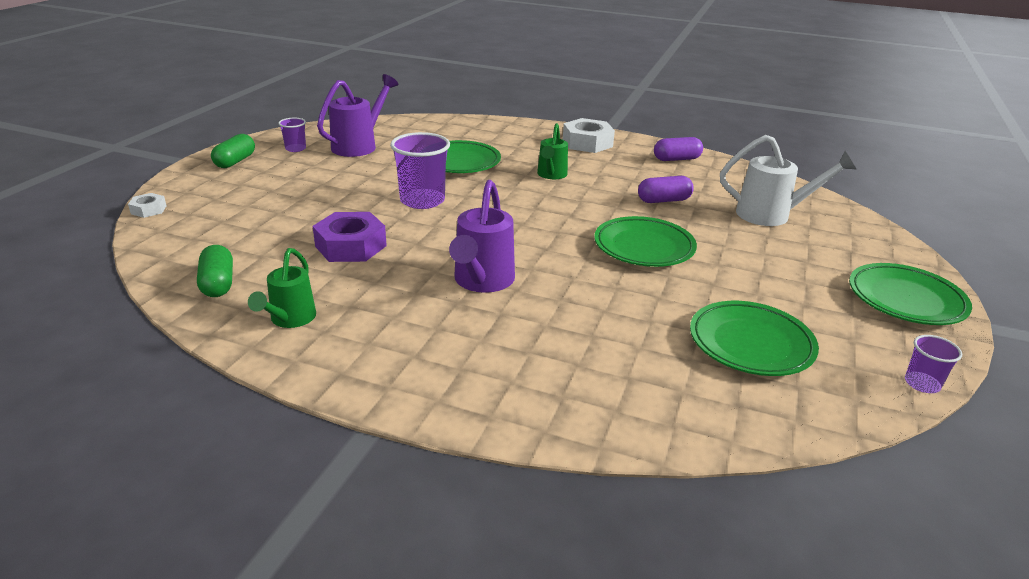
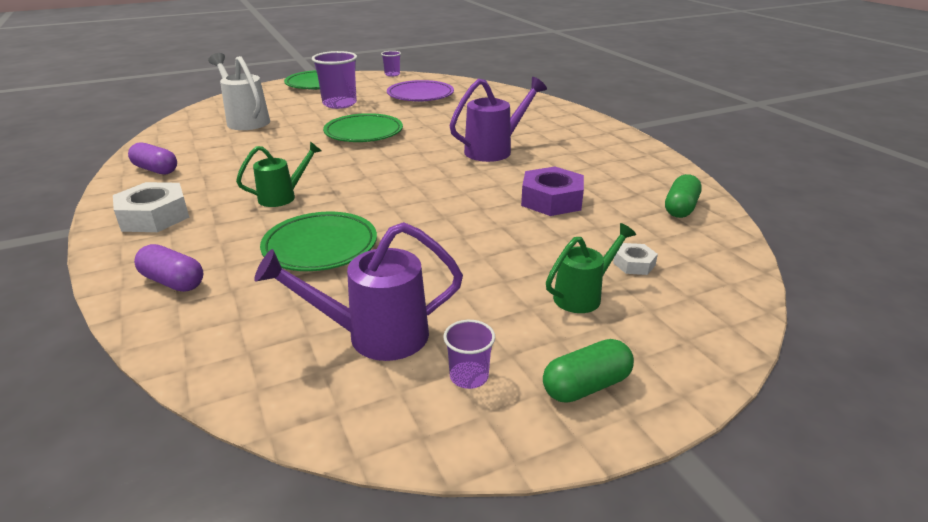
camera: 135 degrees left, 0 degrees up
white nut [128,193,166,218] -> white nut moved to [613,243,658,275]
green watering can [248,248,316,328] -> green watering can moved to [546,223,636,313]
purple cup [390,132,450,209] -> purple cup moved to [312,51,357,109]
purple capsule [638,176,694,203] -> purple capsule moved to [134,244,203,292]
green plate [690,301,819,376] -> purple plate [387,80,454,102]

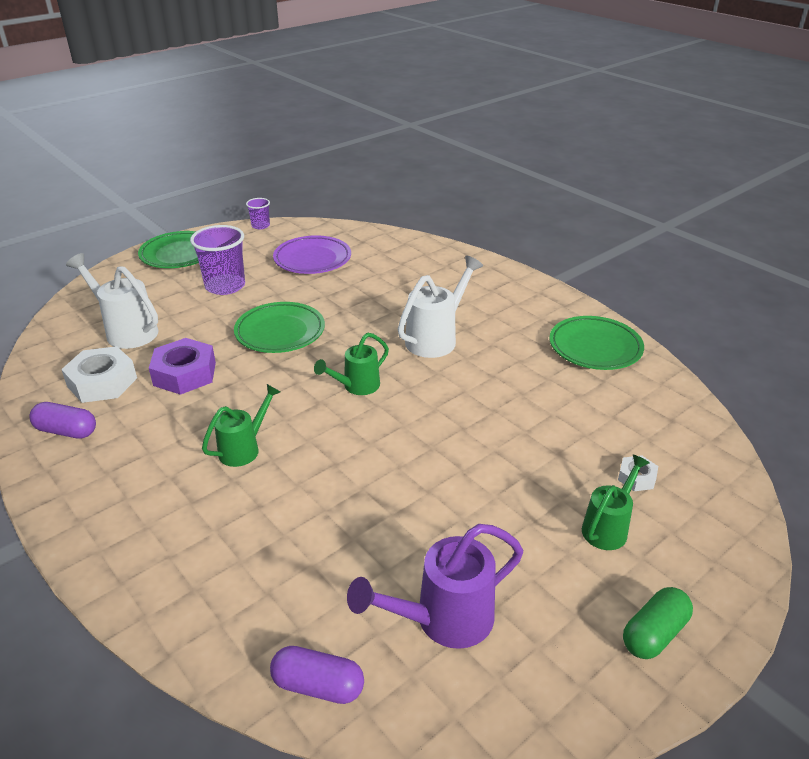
camera: 15 degrees left, 5 degrees up
white nut [113,182,189,232] -> white nut moved to [61,346,137,403]
purple capsule [134,244,203,292] -> purple capsule moved to [270,646,364,704]
green plate [260,211,377,271] -> green plate moved to [549,316,644,370]
purple cup [443,320,495,389] -> none
purple watering can [450,77,547,162] -> white watering can [398,256,483,358]
purple nut [521,167,584,216] -> purple nut moved to [149,338,216,395]
green capsule [665,174,702,218] -> none
none -> green watering can [314,333,389,395]

